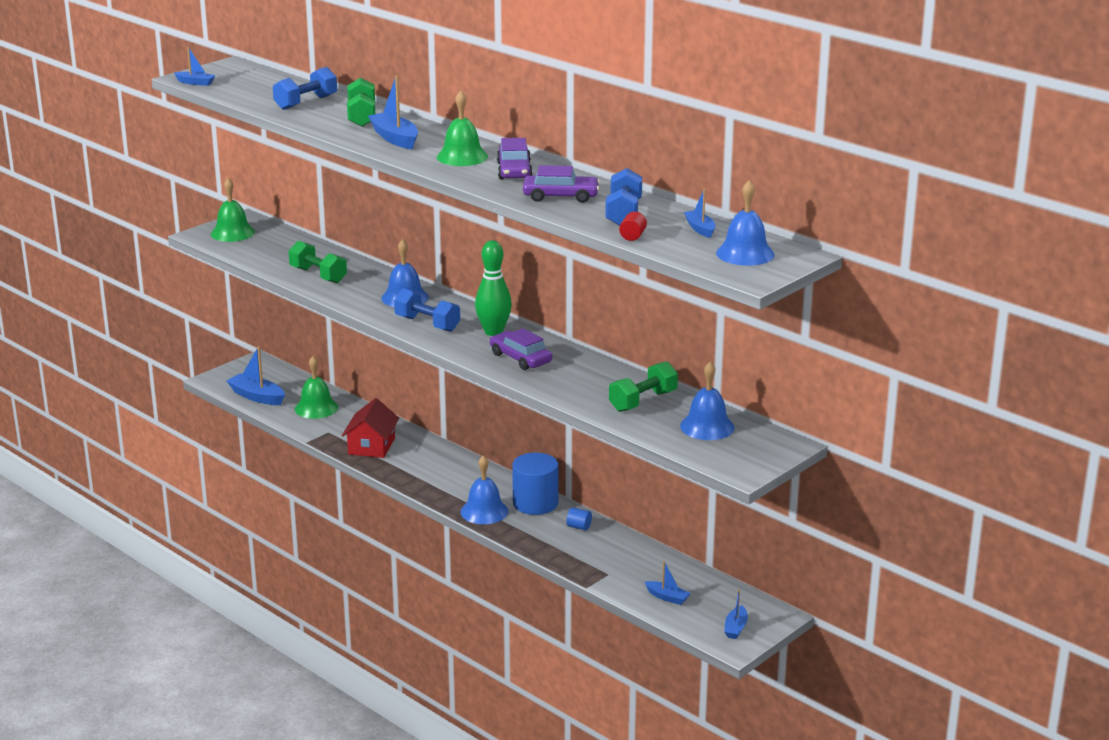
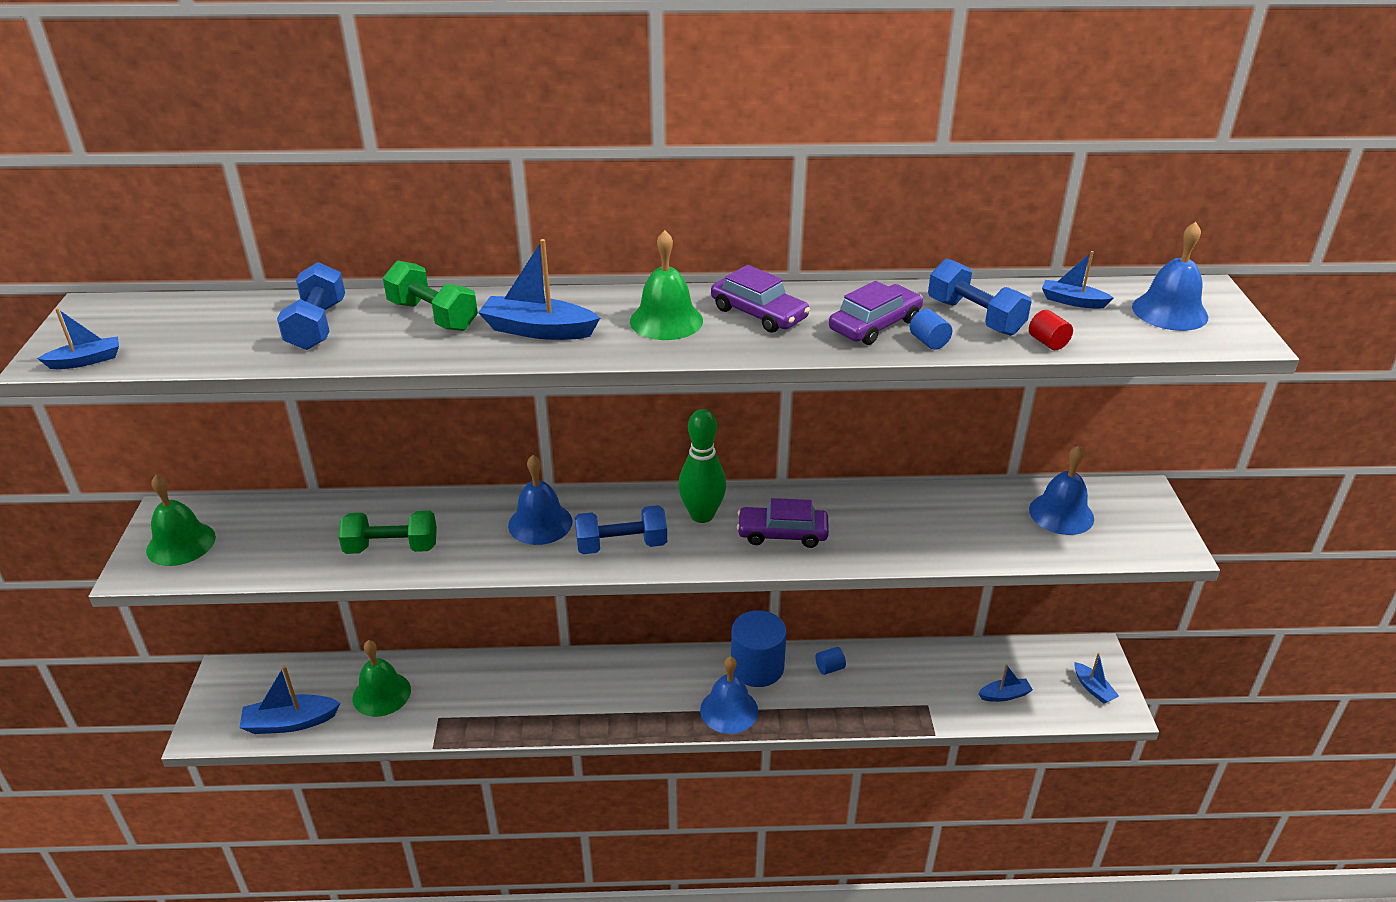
camera: 45 degrees left, 10 degrees up
red house [342,398,399,458] -> none
green dumbbell [609,361,678,412] -> none
none -> blue cylinder [910,309,952,350]

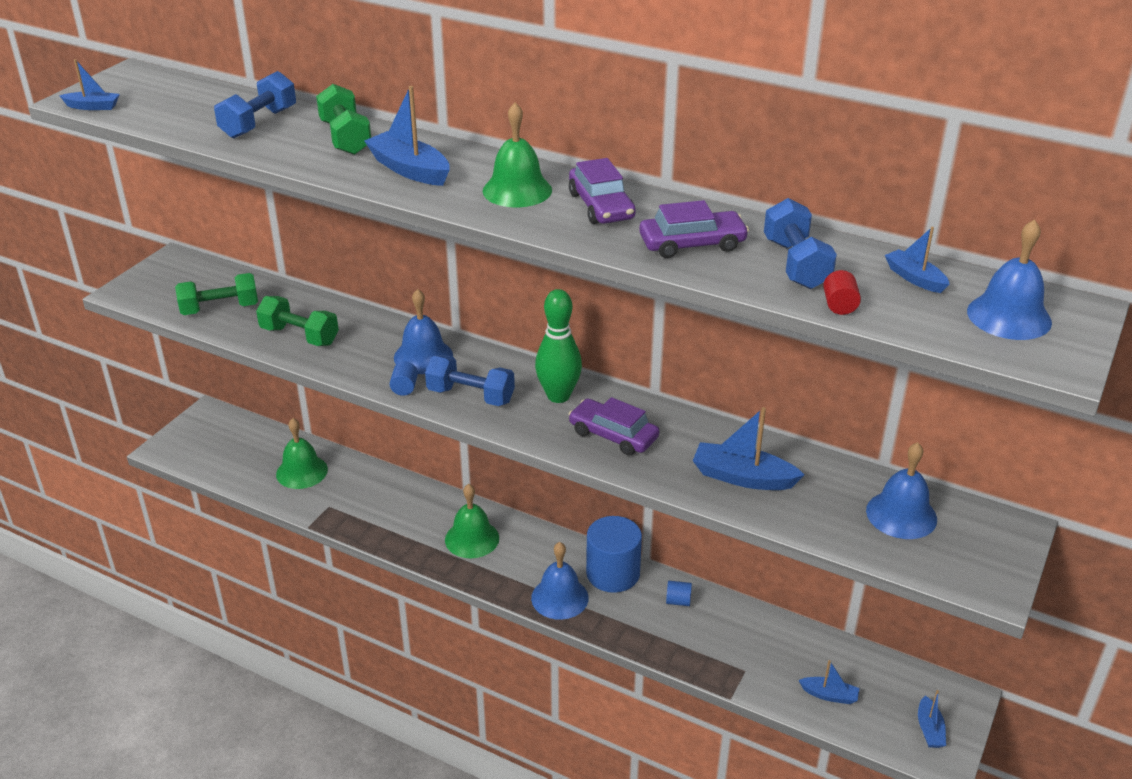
camera: 30 degrees right, 0 degrees up
green bell [146,475,216,566] -> green bell moved to [445,484,499,558]
blue boat [239,665,341,734] -> blue boat moved to [693,407,804,490]
blue cylinder [910,309,952,350] -> blue cylinder moved to [390,362,418,396]
none -> green dumbbell [175,273,258,315]

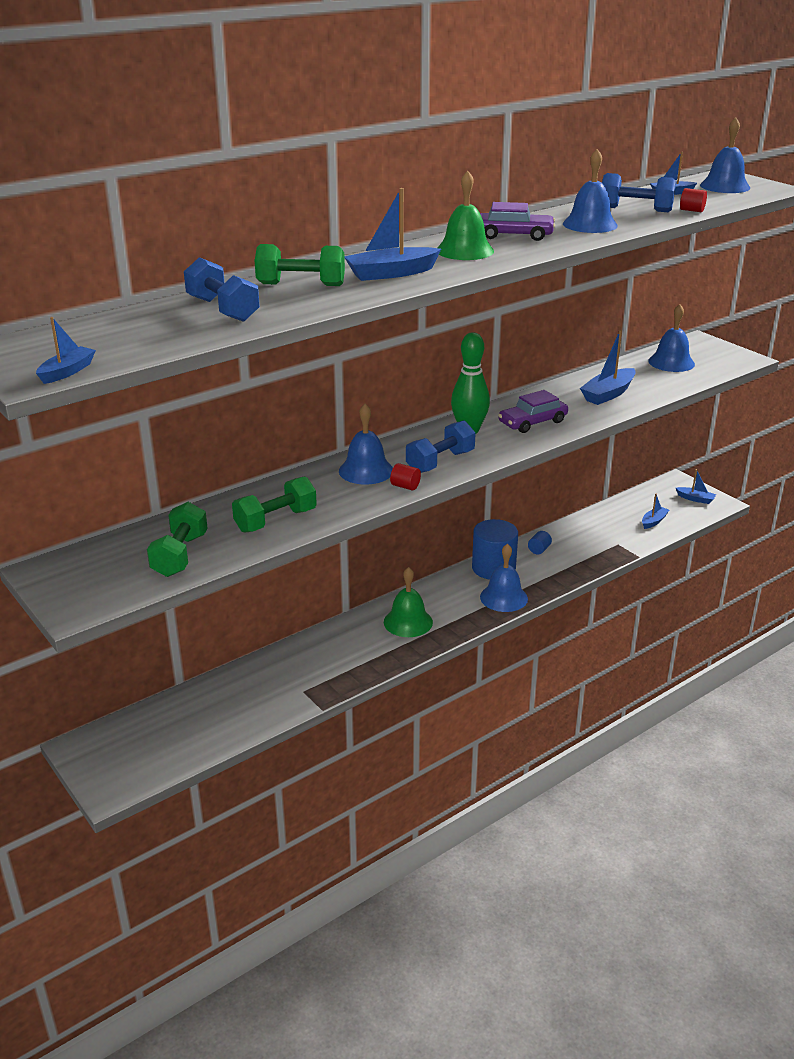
camera: 65 degrees left, 5 degrees down
green bell [276,418,328,489] -> none
blue cylinder [390,362,418,396] -> red cylinder [390,463,421,490]
purple car [639,200,749,258] -> blue bell [563,149,618,233]

